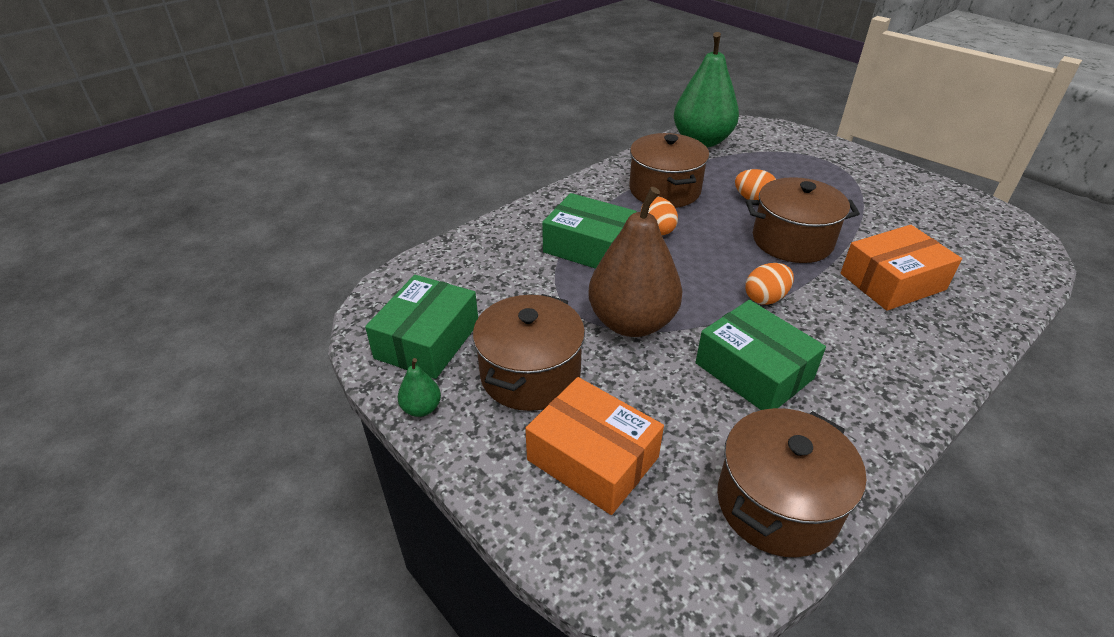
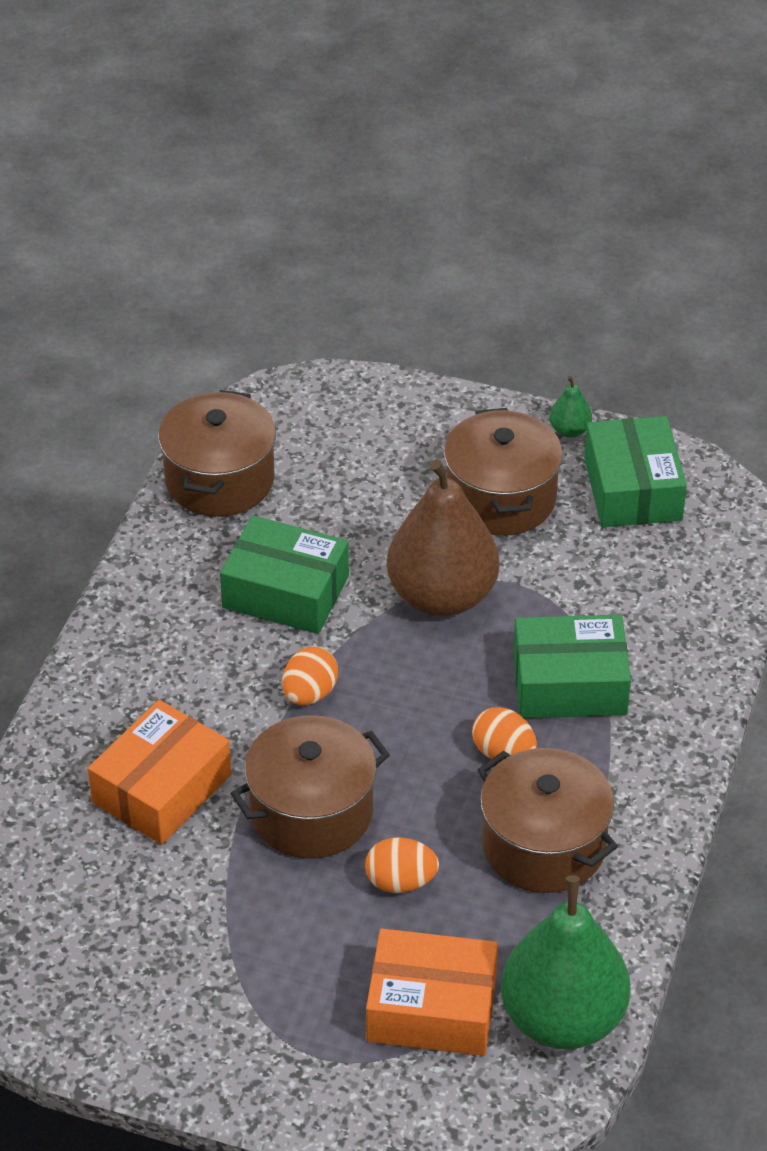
camera: 150 degrees right, 5 degrees up
orange box [525,377,664,515] -> orange box moved to [366,928,498,1056]

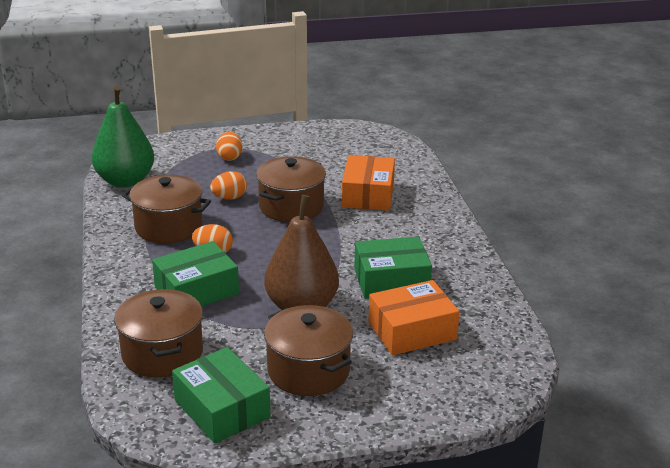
camera: 150 degrees right, 15 degrees down
brown pot [158,390,276,517] -> brown pot moved to [114,289,203,378]
orange egg [282,646,338,705] -> orange egg moved to [216,132,242,161]
orange box [366,928,498,1056] -> orange box moved to [368,280,459,355]
green pear [549,376,592,438] -> none

